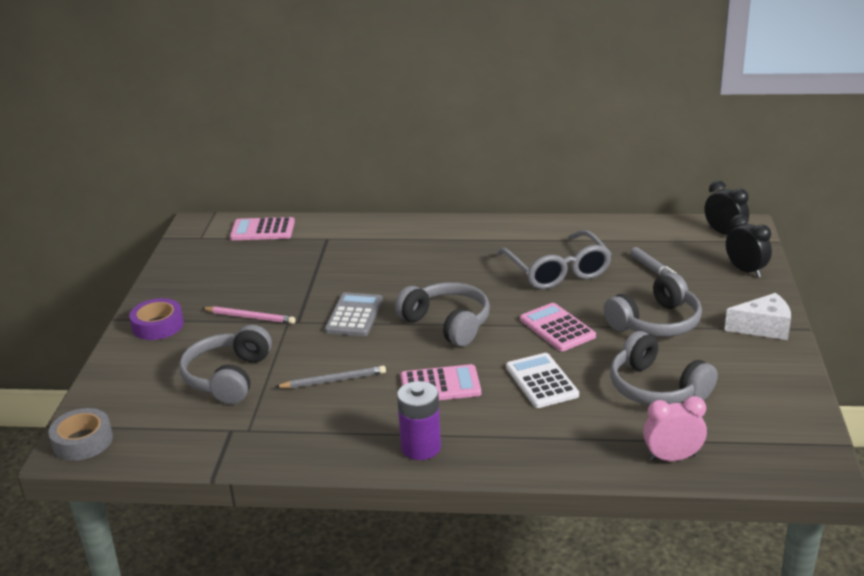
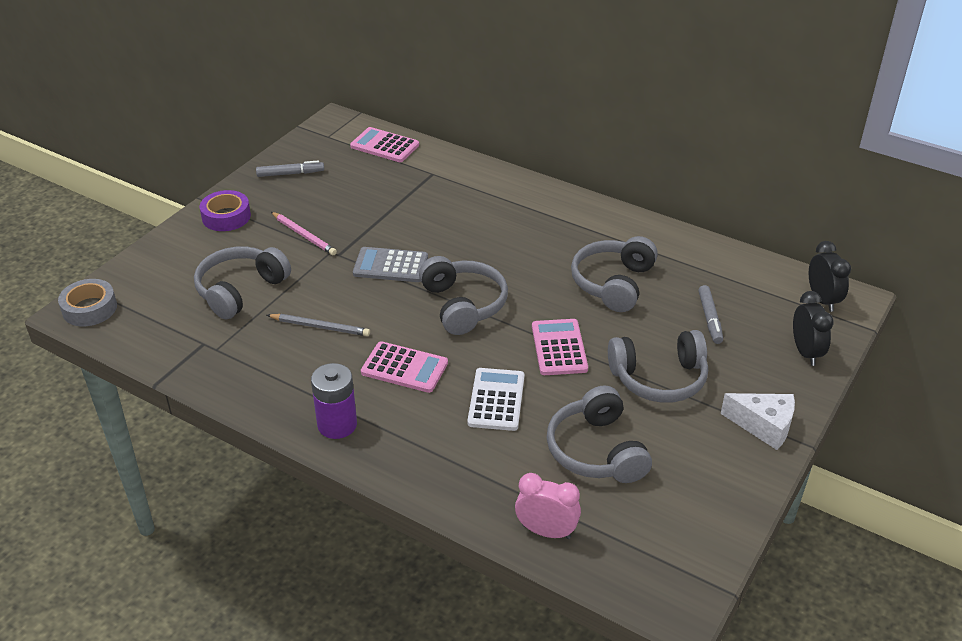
camera: 25 degrees right, 10 degrees up
grey calculator [325,292,383,336] -> grey calculator turned 120 degrees counterclockwise [353,247,428,282]
grey glasses [497,230,612,289] -> grey headphones [571,236,658,312]
none -> grey marker [256,160,324,177]

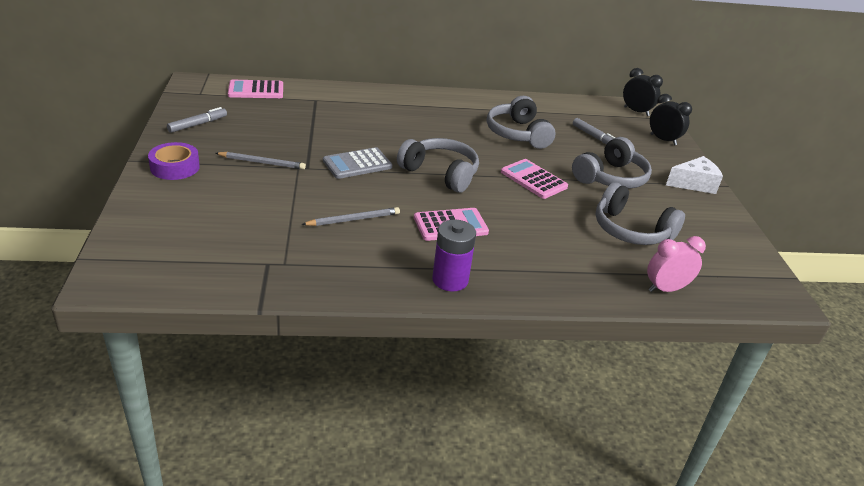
camera: 40 degrees left, 5 degrees down
grey tape [58,279,117,326] -> none
grey headphones [194,246,291,319] -> none
pink pencil [271,212,337,255] -> grey pencil [216,152,306,170]
white calculator [467,368,524,431] -> none

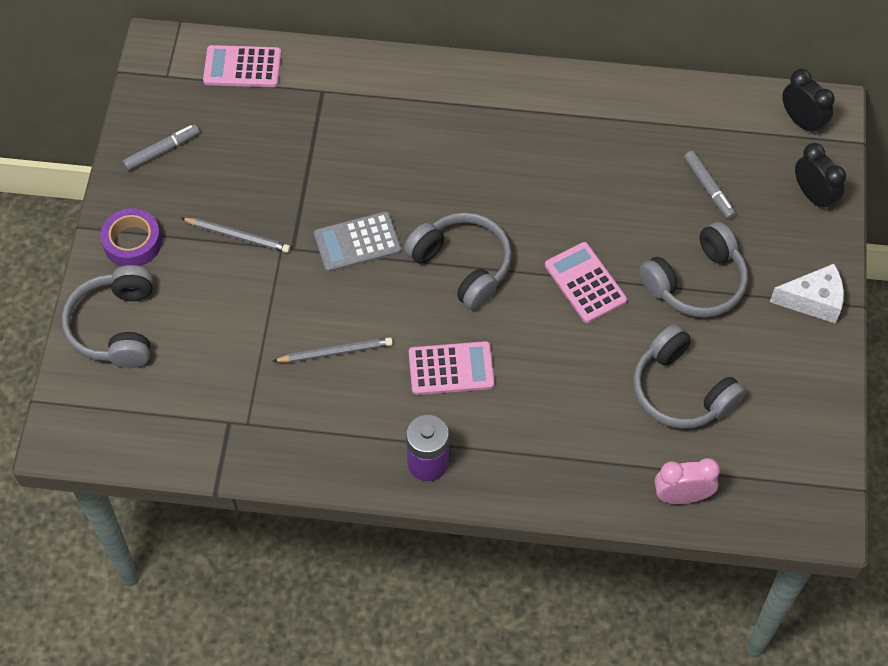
camera: 15 degrees right, 25 degrees up
grey headphones [487,96,556,149] -> grey headphones moved to [62,265,153,368]

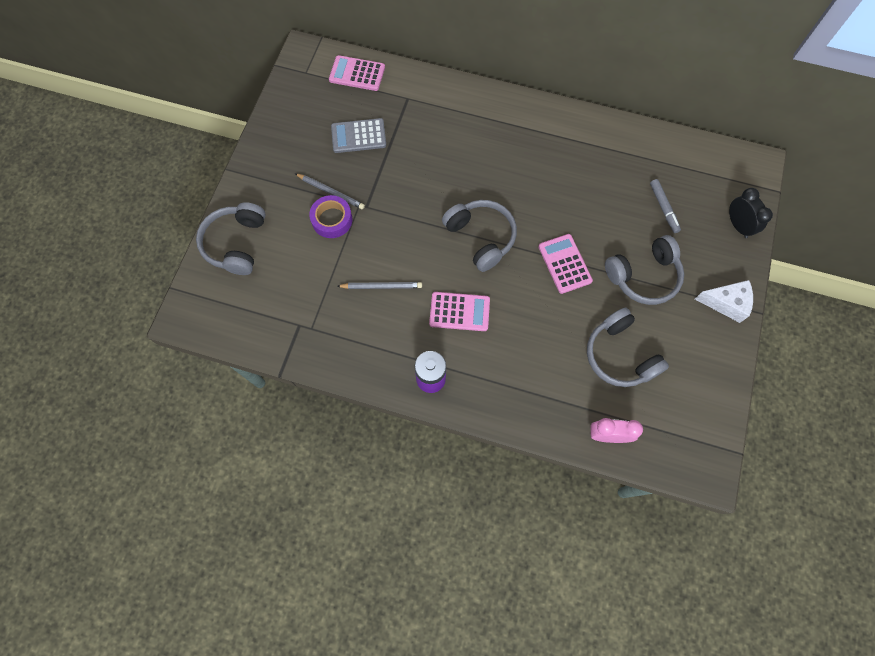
camera: 10 degrees right, 10 degrees up
purple tape [100,208,162,267] -> purple tape moved to [309,195,352,238]
grey marker [123,124,200,171] -> none
grey calculator [314,211,401,272] -> grey calculator moved to [331,118,386,153]
black clock [782,69,835,135] -> none

